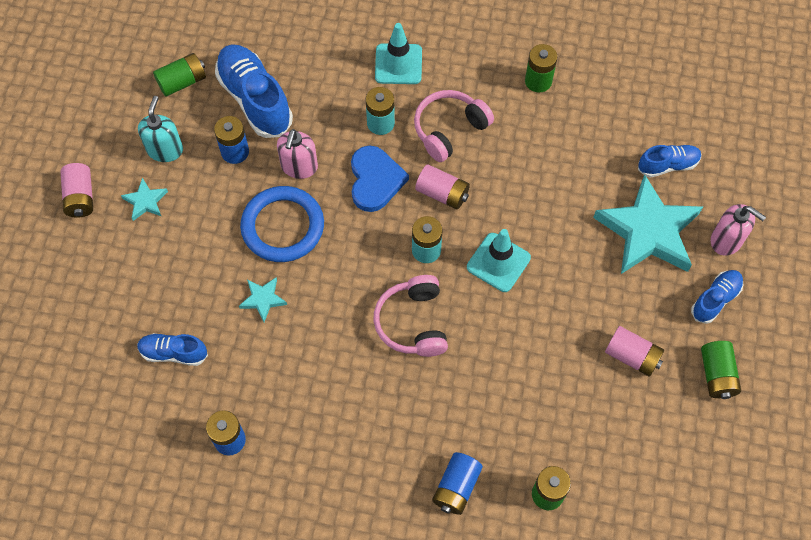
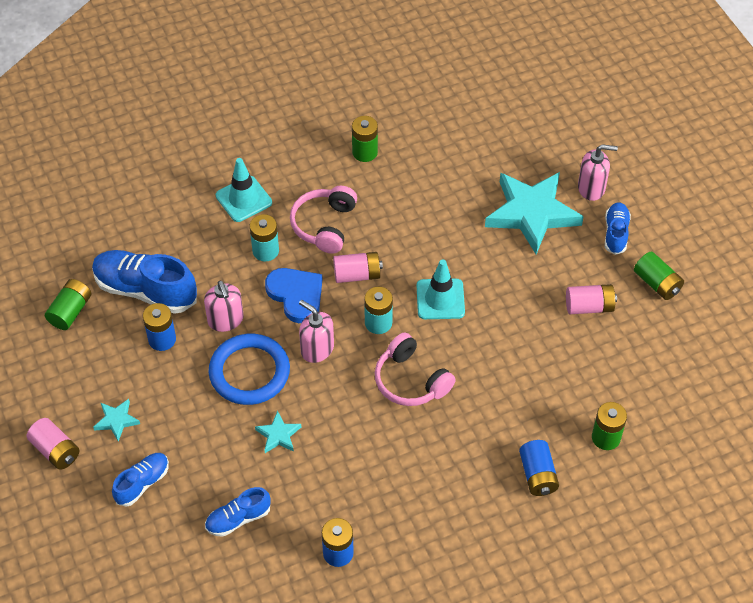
camera: 35 degrees left, 10 degrees down
turquoise soap dispenser [138,96,183,162] -> none
blue shoe [638,145,701,178] -> blue shoe moved to [112,453,169,507]
none -> pink soap dispenser [299,300,334,363]

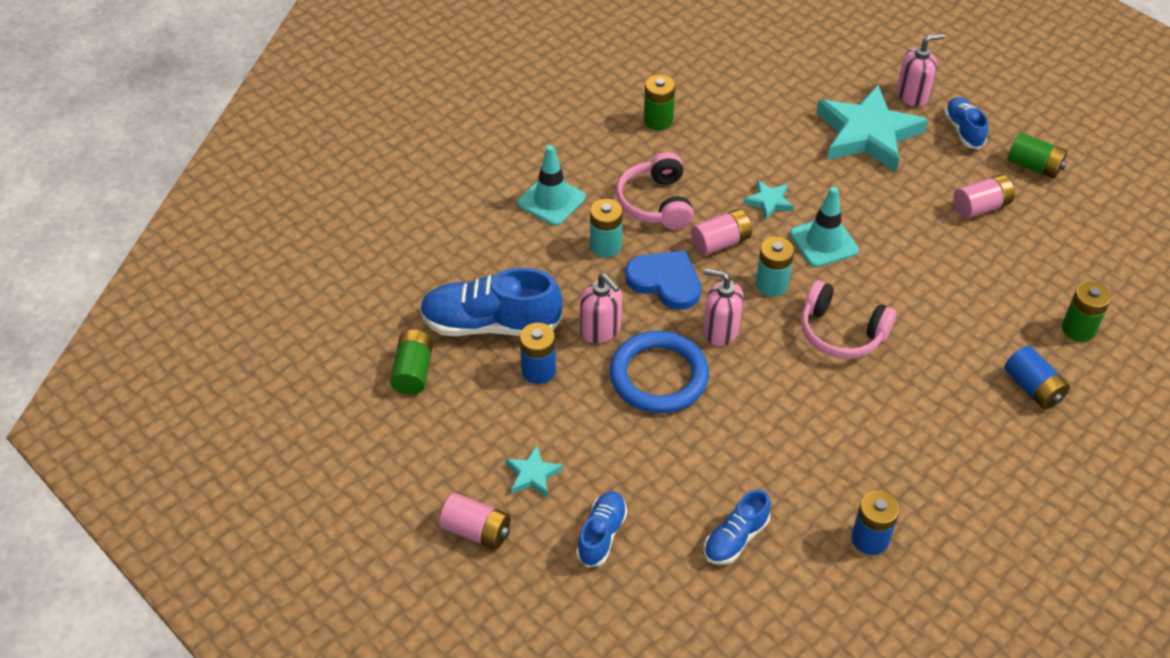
camera: 20 degrees left, 5 degrees down
turquoise star [255,411,301,453] -> turquoise star moved to [744,180,794,220]

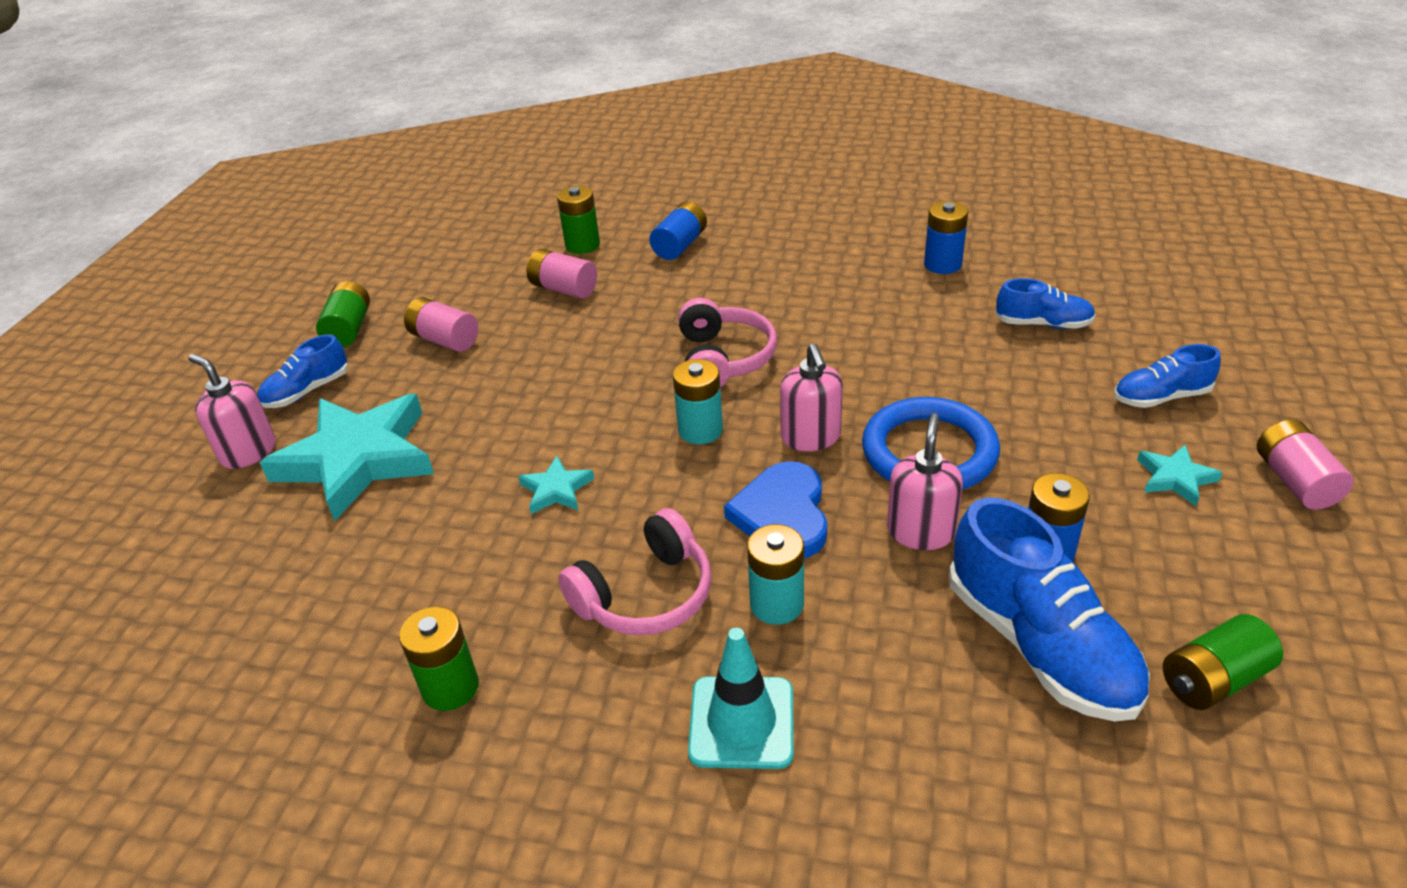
camera: 120 degrees left, 10 degrees down
pink battery [691,209,752,256] -> pink battery moved to [527,249,597,298]
turquoise traffic cone [790,187,859,267] -> none

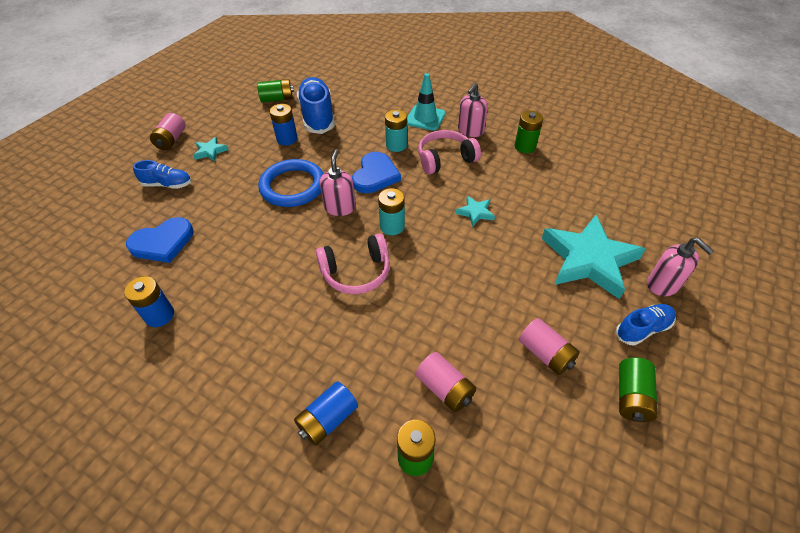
camera: 165 degrees left, 10 degrees up
pink headphones [678,298,777,387] -> pink headphones turned 120 degrees counterclockwise [316,233,390,294]
pink soap dispenser [887,413,963,550] -> pink soap dispenser moved to [458,83,488,137]
blue shoe [995,278,1096,329] -> blue heart [126,217,193,263]

